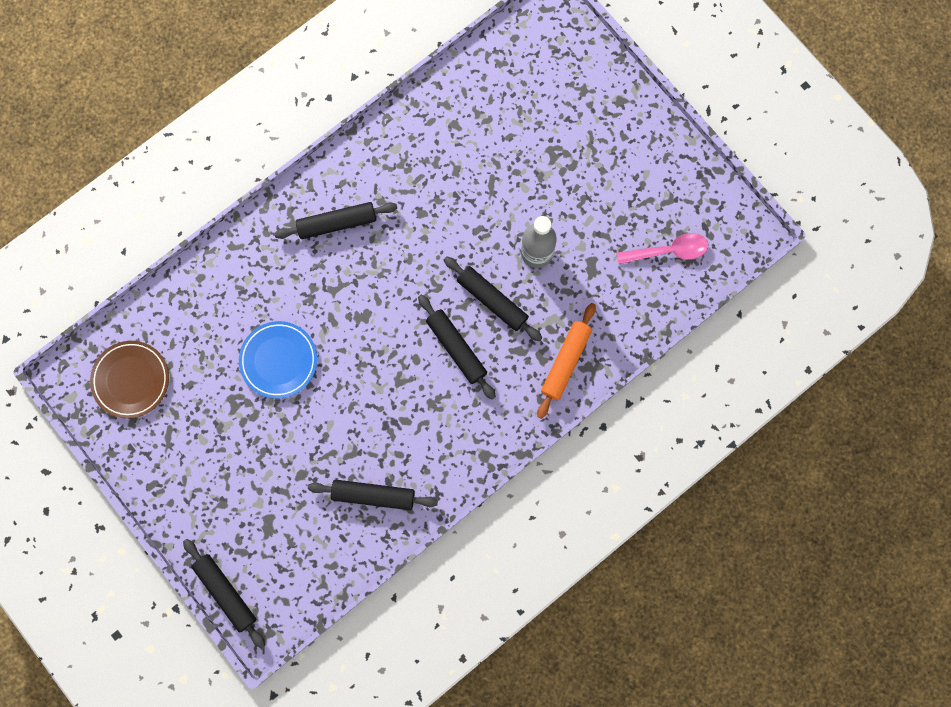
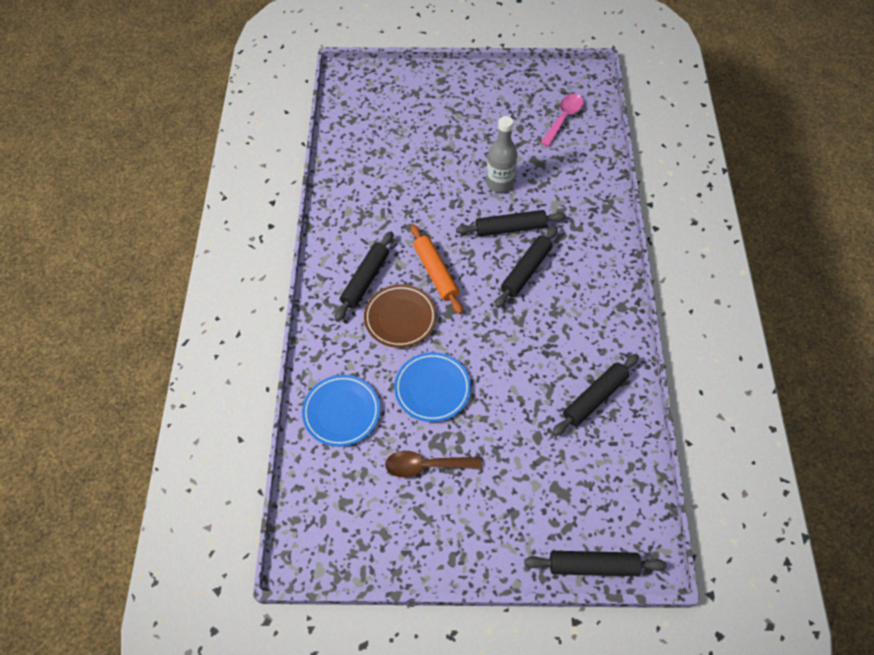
camera: 50 degrees left, 20 degrees down
brown plate [90,341,169,419] -> brown plate moved to [364,284,437,348]
black rolling pin [418,295,496,399] -> black rolling pin turned 60 degrees counterclockwise [495,226,558,308]
orange rolling pin [537,303,596,419] -> orange rolling pin moved to [411,225,463,314]
none -> blue plate [302,375,380,447]
none -> brown spoon [385,451,482,478]

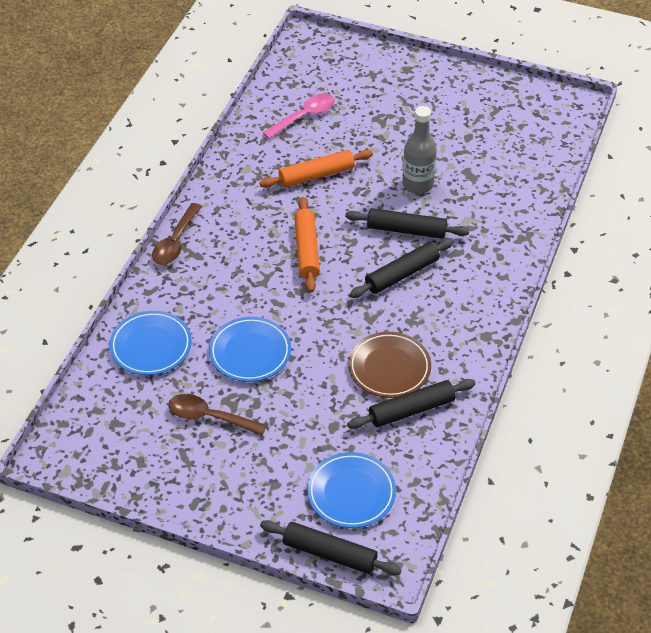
camera: 20 degrees right, 10 degrees down
black rolling pin [335,231,393,321] -> none
brown plate [364,284,437,348] -> brown plate moved to [348,332,431,398]
pink spoon [541,94,584,147] -> pink spoon moved to [263,94,335,139]
none -> brown spoon [152,203,202,265]
none -> orange rolling pin [259,150,373,188]
none -> blue plate [307,452,396,528]

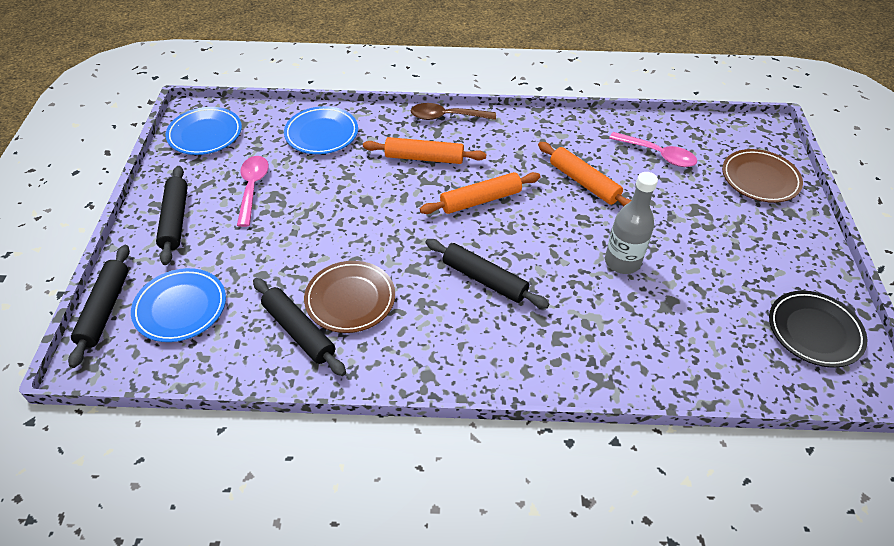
camera: 70 degrees right, 0 degrees up
brown spoon [168,394,267,435] -> pink spoon [237,156,269,227]
blue plate [209,317,291,382] -> blue plate moved to [166,107,242,155]
black rolling pin [345,208,469,239] -> black rolling pin moved to [156,166,188,265]
none -> orange rolling pin [363,137,486,164]
none -> brown plate [722,149,803,203]
none -> black plate [769,291,867,368]

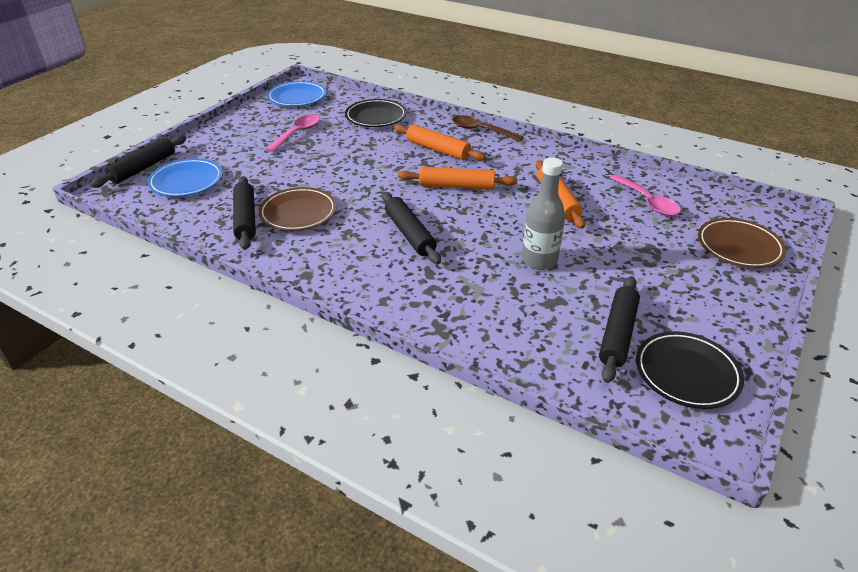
camera: 30 degrees right, 10 degrees down
black rolling pin [156,166,188,265] -> black rolling pin moved to [599,276,640,383]
blue plate [284,106,358,154] -> black plate [345,99,407,127]

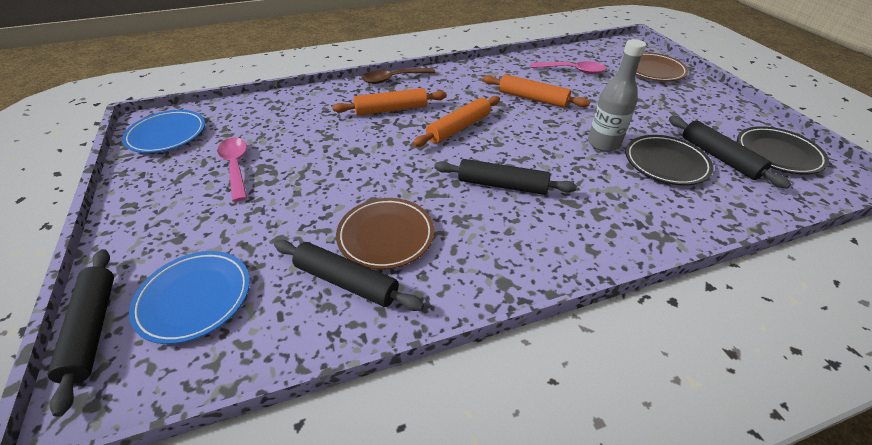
camera: 50 degrees left, 5 degrees up
black plate [345,99,407,127] -> black plate moved to [626,135,713,185]

